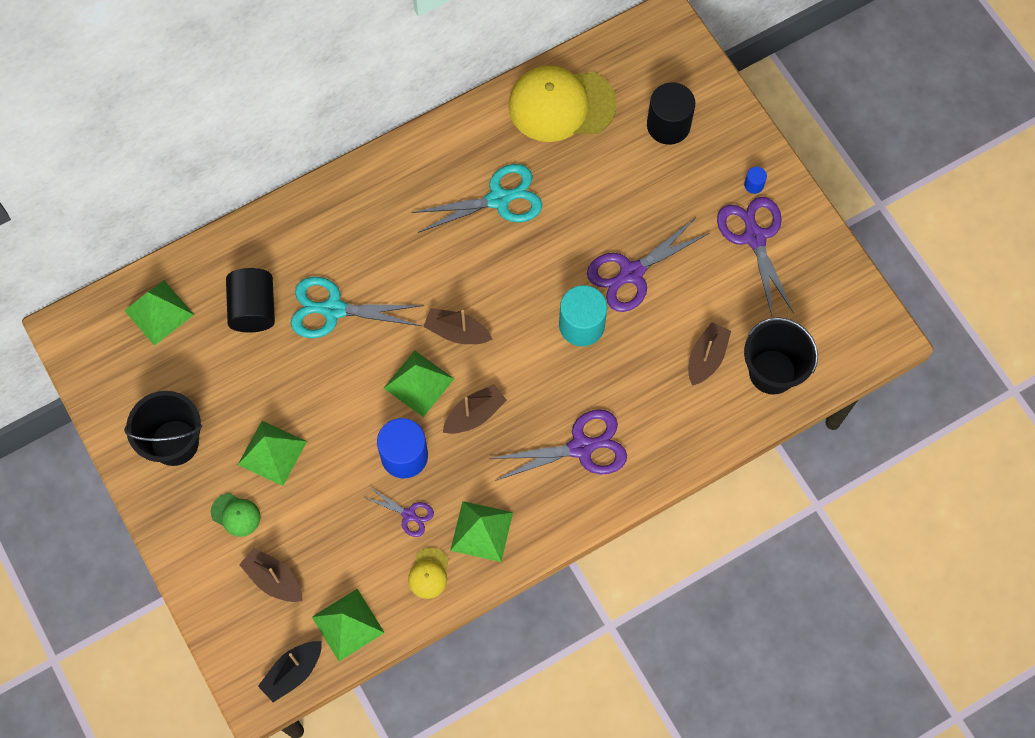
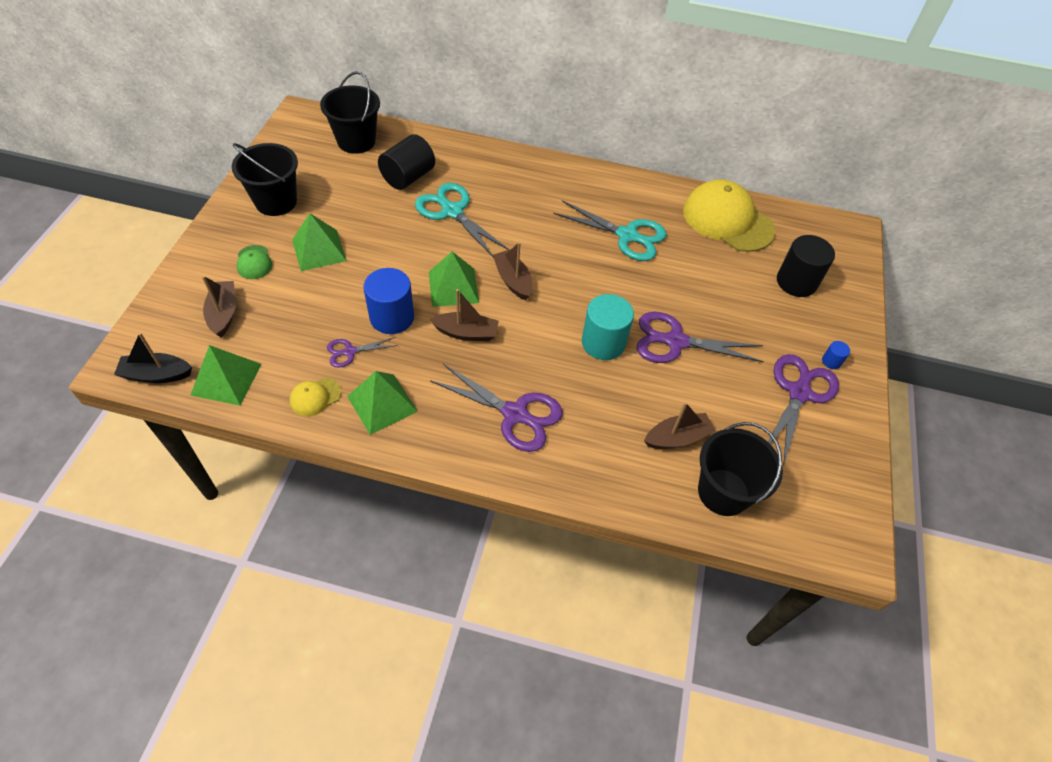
camera: 40 degrees right, 15 degrees down
green pyramid [124,281,194,346] -> black bucket [320,71,380,154]
purple scissors [363,487,434,537] -> purple scissors turned 90 degrees clockwise [327,337,398,368]

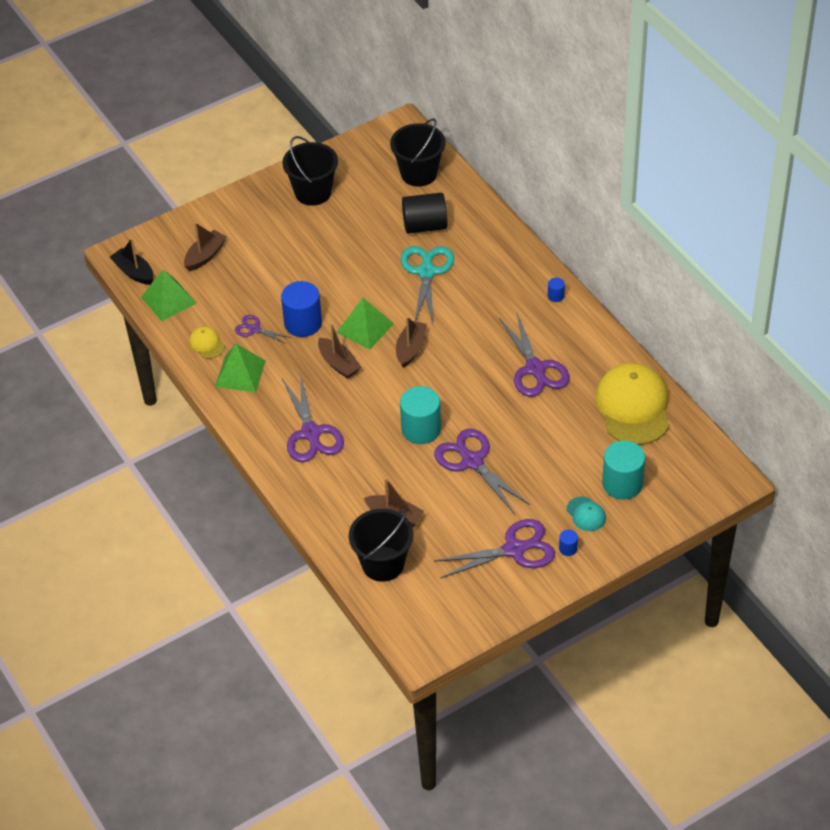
camera: 50 degrees right, 5 degrees down
green cap [237,245,273,279] -> none
yellow cap [290,378,341,416] -> yellow cap turned 45 degrees clockwise [189,326,225,359]
green pyramid [292,213,347,271] -> none
turquoise scissors [553,200,667,261] -> purple scissors [499,313,570,397]
black cylinder [777,235,835,297] -> turquoise cylinder [602,440,645,500]
none -> blue cylinder [548,278,565,302]
none -> turquoise cap [567,496,606,531]

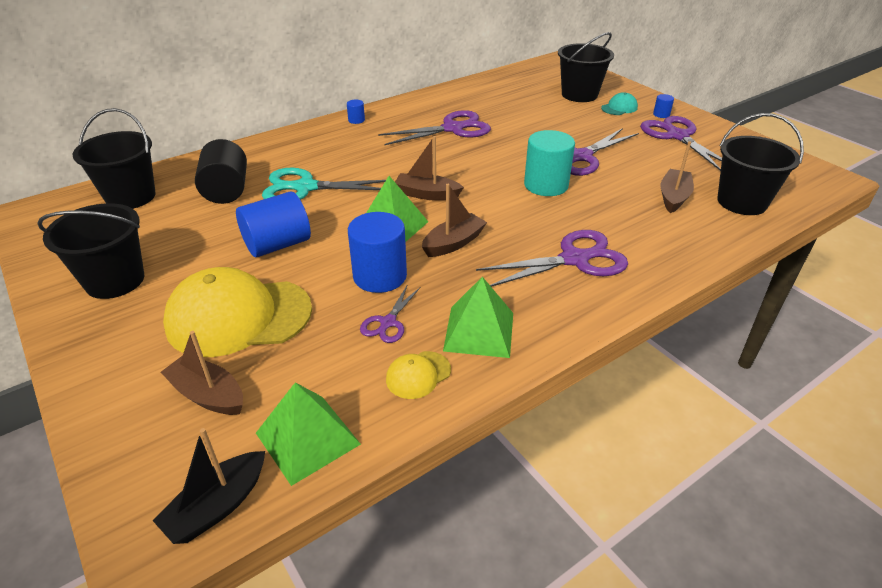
camera: 95 degrees left, 10 degrees down
yellow cap [596,363,669,445] -> yellow cap moved to [163,267,312,357]
turquoise cylinder [602,440,645,500] -> black bucket [558,32,614,102]
none -> blue cylinder [236,192,311,257]

